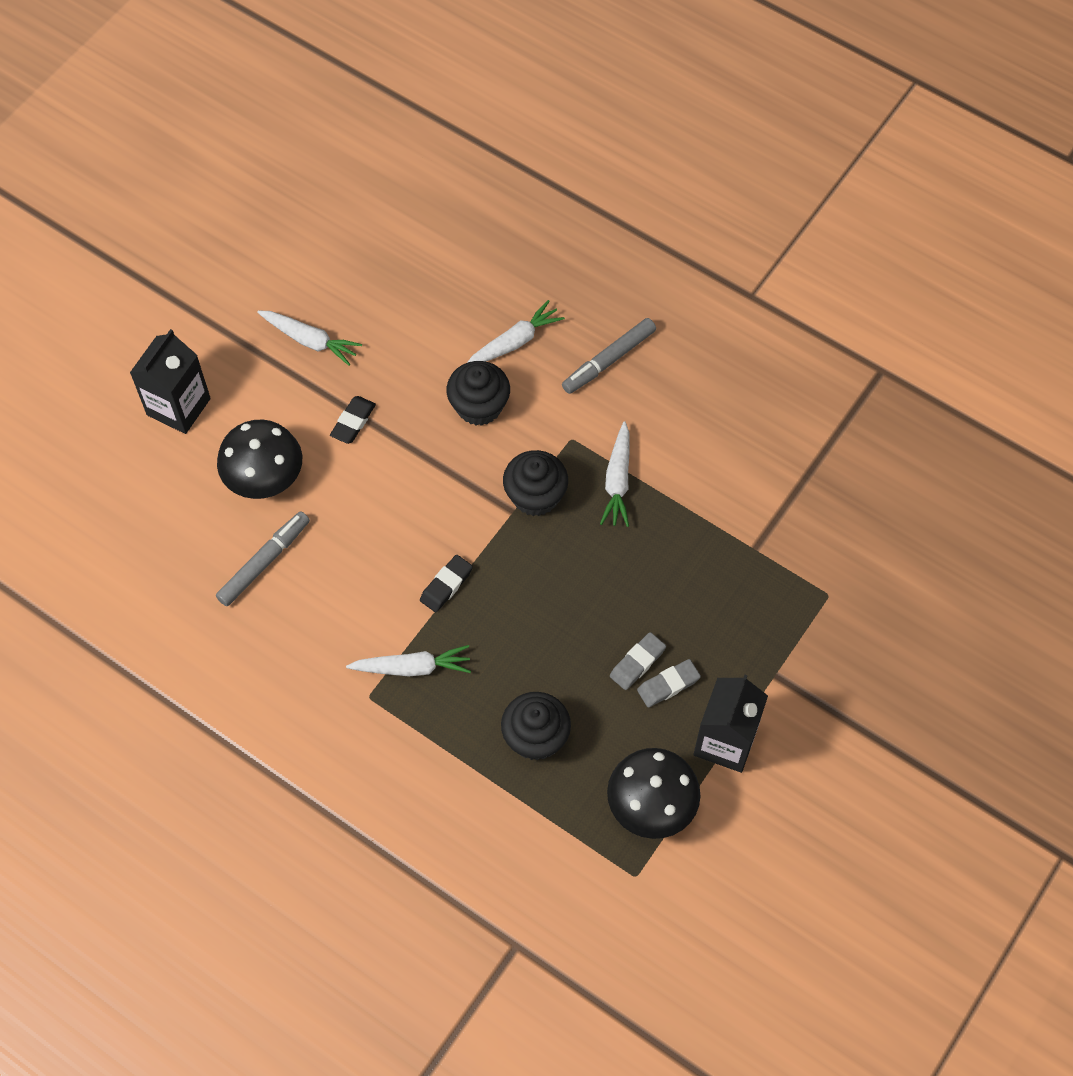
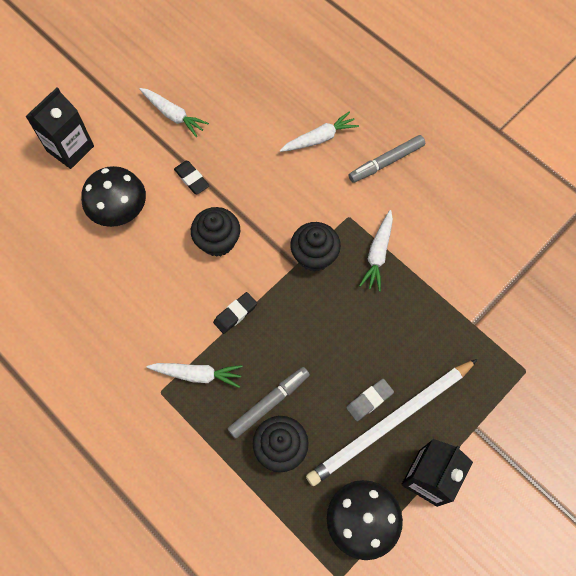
camera: 10 degrees right, 5 degrees up
grey marker [216,511,310,606] -> grey marker moved to [227,367,310,439]
black eraser [330,396,376,444] -> black eraser turned 75 degrees counterclockwise [174,161,209,194]
black cupcake [446,361,510,426] -> black cupcake moved to [191,207,240,257]
grey eraser [637,659,701,708] -> white pencil [306,359,478,486]

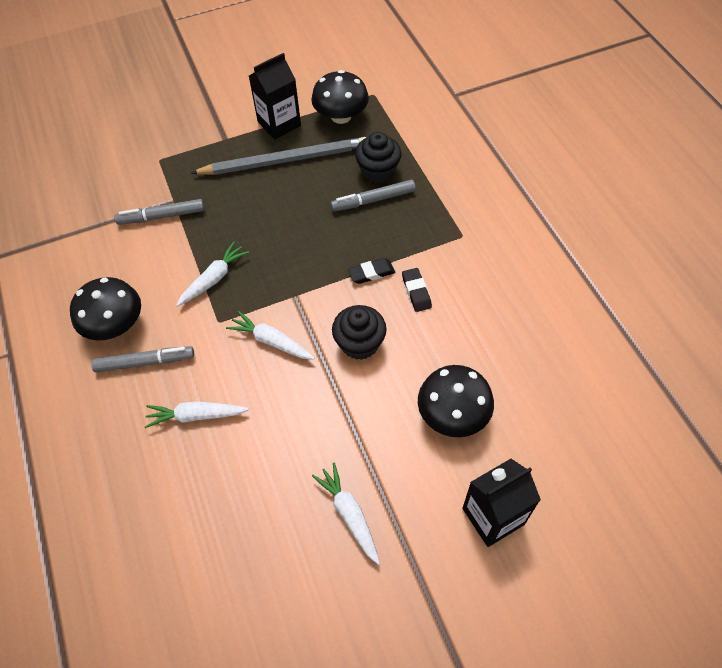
camera: 155 degrees left, 10 degrees down
white carrot [147,363,243,388] -> white carrot moved to [226,311,315,360]
black eraser [174,161,209,194] -> black eraser moved to [402,268,432,312]
black cupcake [290,222,341,272] -> none
white pencil [306,359,478,486] -> grey pencil [191,137,366,175]
grey eraser [346,379,394,421] -> none
none -> black mushroom [70,277,141,340]
none -> grey marker [115,199,204,225]

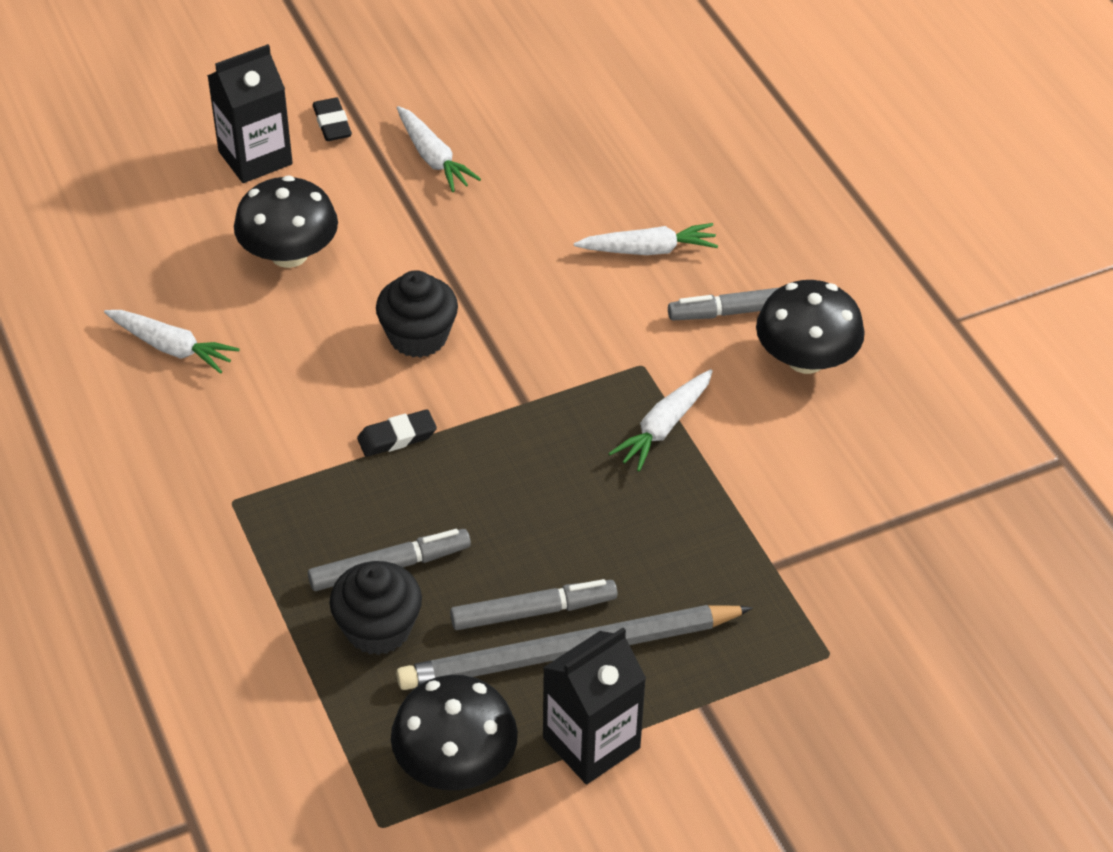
camera: 175 degrees right, 10 degrees down
grey marker [115,199,204,225] -> grey marker moved to [450,579,617,630]
white carrot [226,311,315,360] -> white carrot moved to [104,310,239,374]
black eraser [402,268,432,312] -> black eraser moved to [313,98,352,141]

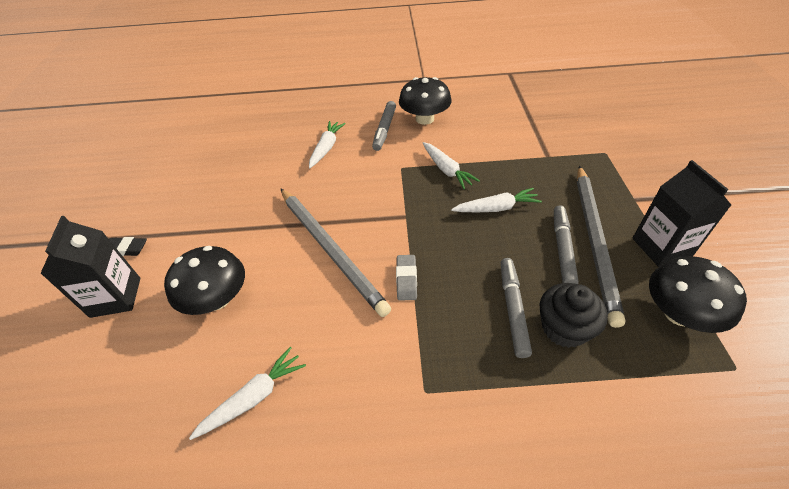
camera: 65 degrees left, 0 degrees up
black eraser [357,409,437,457] -> grey eraser [396,255,417,301]
black cupcake [376,270,458,358] -> grey pencil [281,189,391,317]
white carrot [397,106,481,192] -> white carrot moved to [451,188,542,212]

